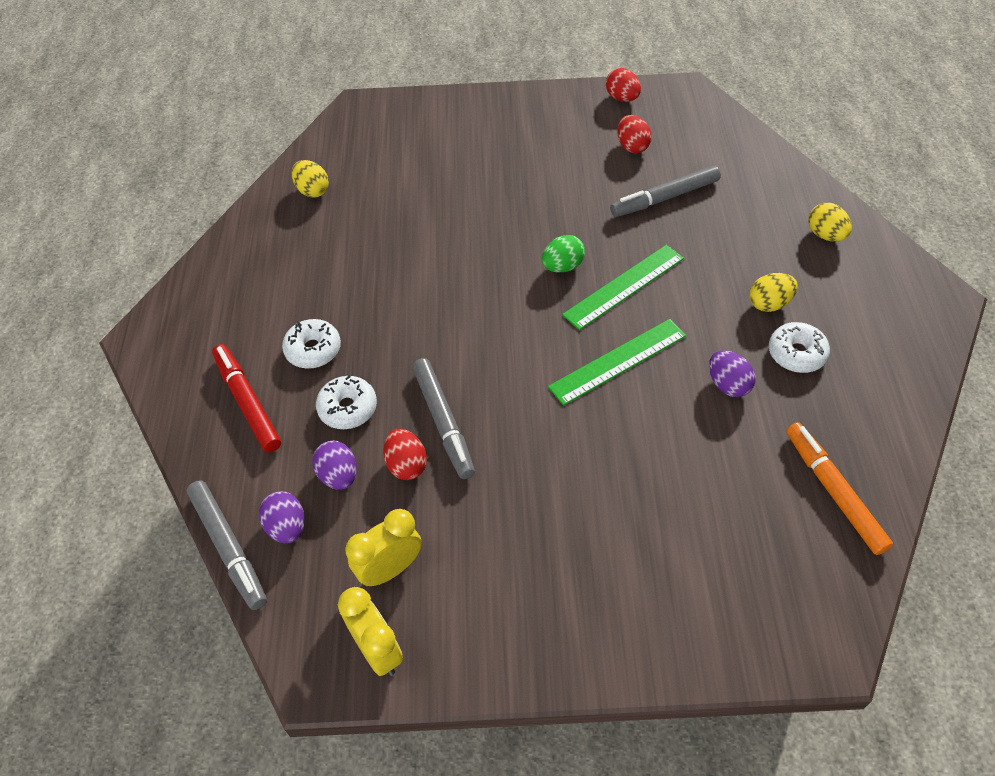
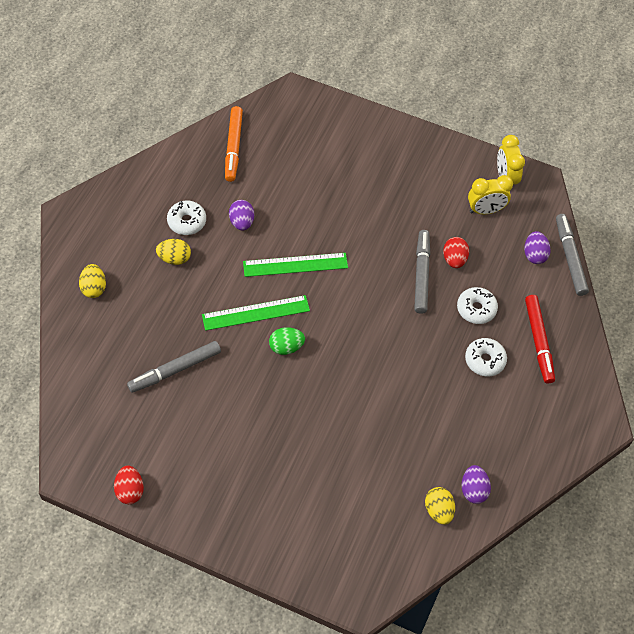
camera: 160 degrees left, 5 degrees up
purple egg [312,441,357,490] -> purple egg moved to [461,465,491,504]
grey marker [610,166,721,217] -> grey marker turned 150 degrees clockwise [127,341,221,393]
red egg [617,115,652,153] -> none

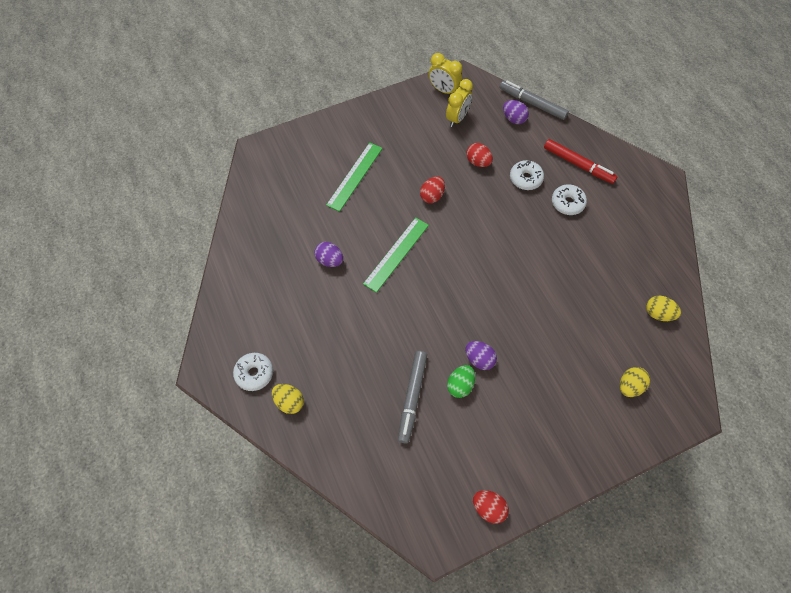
camera: 45 degrees left, 5 degrees up
yellow egg [156,239,191,265] -> yellow egg moved to [620,367,650,397]
white donut [167,201,206,235] -> white donut moved to [233,353,273,391]
green ruler [202,295,310,331] -> green ruler moved to [326,142,383,212]
orange marker [225,106,243,182] -> none
green egg [269,327,305,355] -> green egg moved to [447,365,475,398]
grey marker [414,230,430,314] -> none
purple egg [461,465,491,504] -> purple egg moved to [465,341,497,370]
none -> red egg [420,176,445,203]

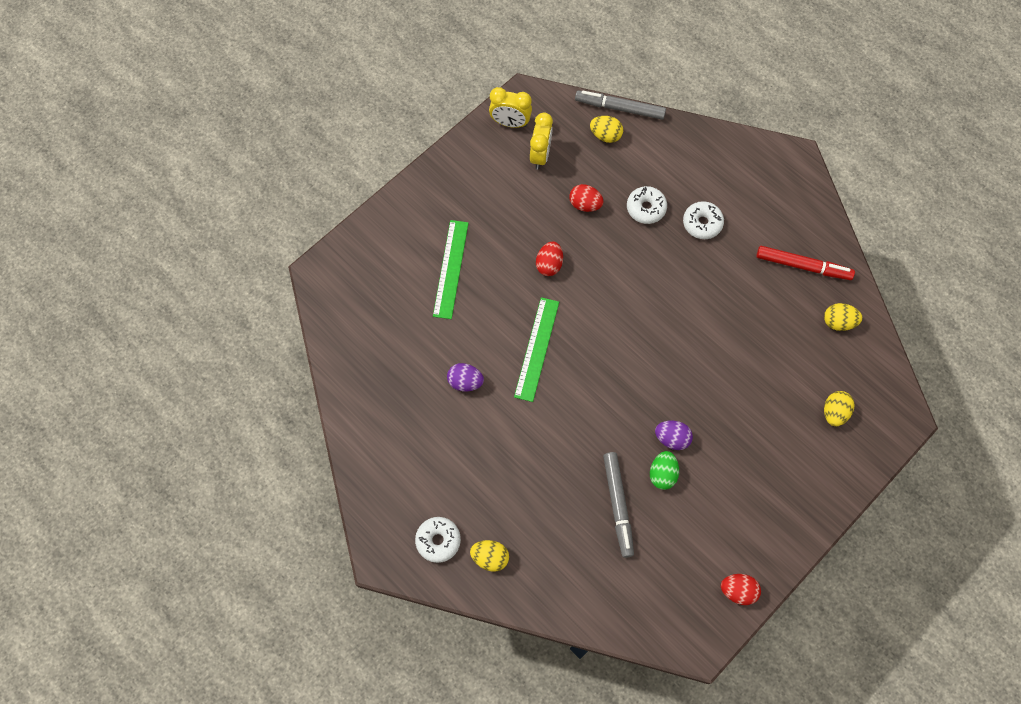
camera: 20 degrees left, 5 degrees up
purple egg [503,100,529,124] -> yellow egg [590,116,623,143]
red marker [544,139,618,184] -> red marker moved to [756,246,855,280]

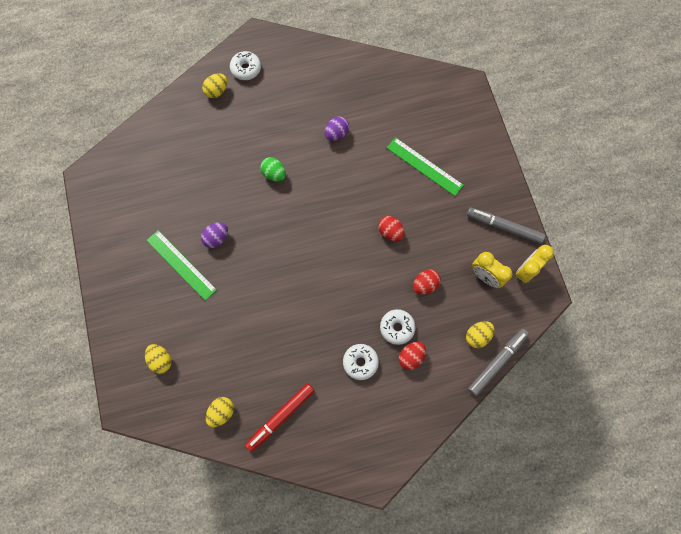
camera: 120 degrees right, 5 degrees up
green ruler [514,297,559,402] -> green ruler moved to [147,230,217,301]
grey marker [603,452,634,558] -> grey marker moved to [467,207,545,244]
green egg [650,451,679,490] -> green egg moved to [260,157,286,181]
red egg [721,574,761,605] -> red egg moved to [399,342,426,370]

